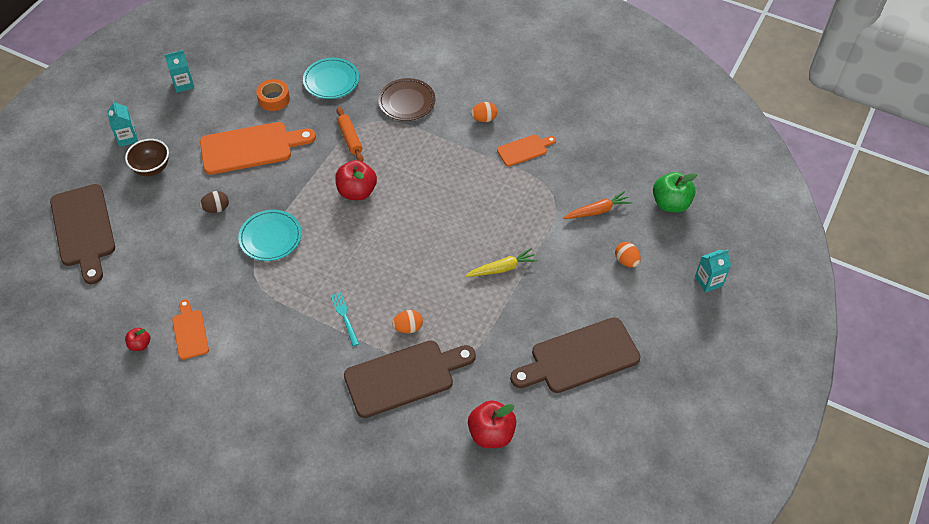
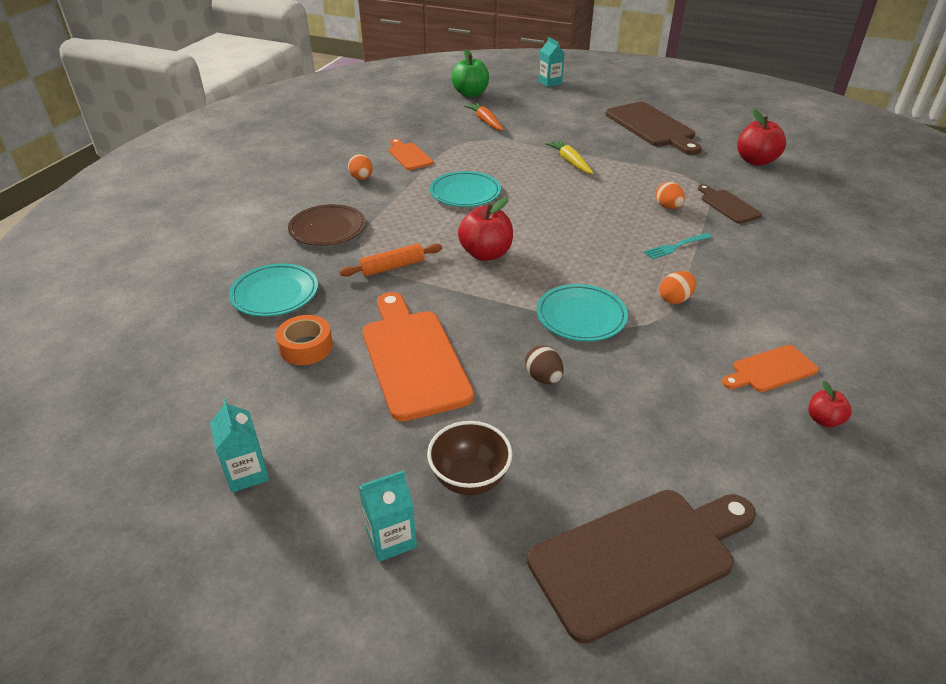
camera: 95 degrees left, 15 degrees down
brown cutting board [344,340,476,418] -> brown cutting board [698,184,762,224], size x0.53
orange egg [615,242,641,267] -> orange egg moved to [659,271,696,304]
none -> turquoise plate [430,171,501,207]

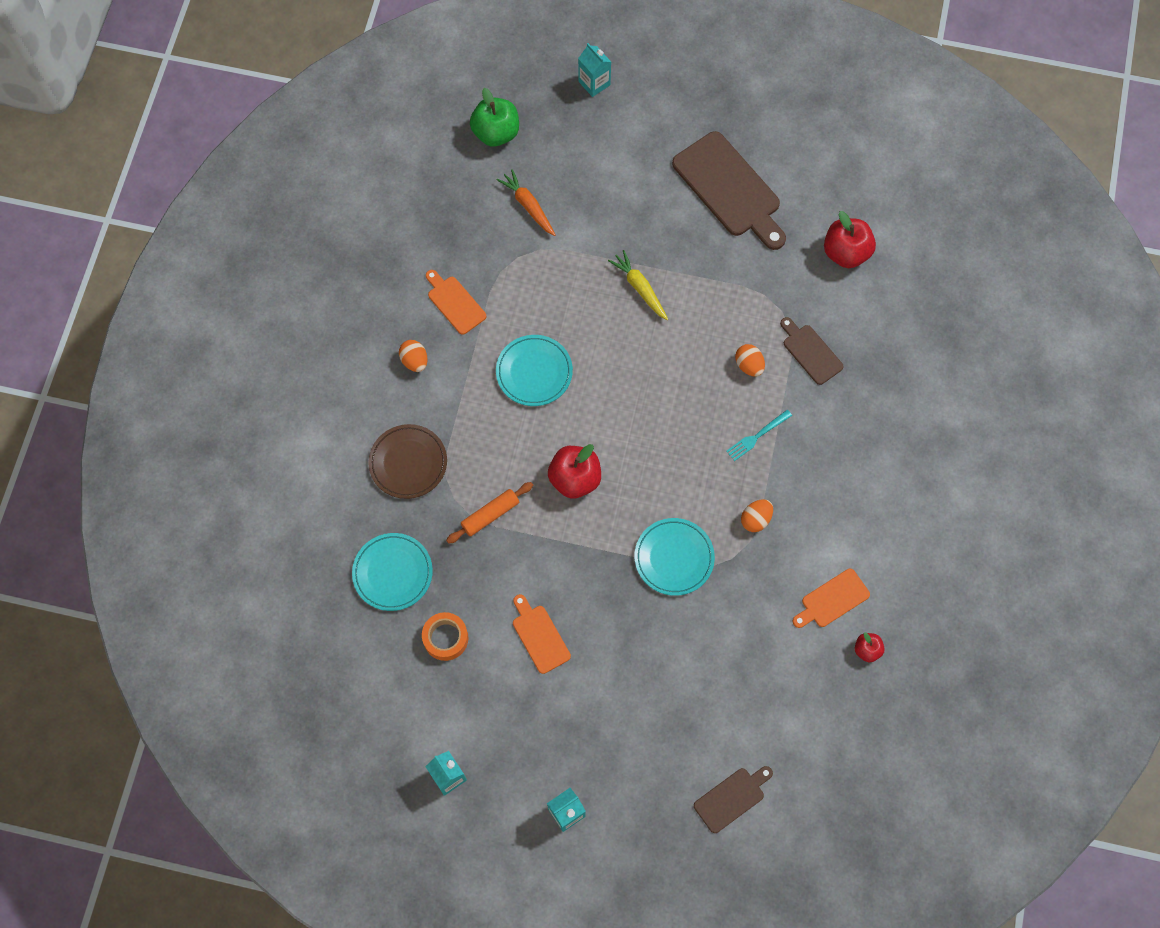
camera: 10 degrees left, 30 degrees up
orange cutting board [362,292,474,421] -> orange cutting board [513,594,571,674], size x0.53
brown bowl [427,421,512,495] -> none
brown egg [525,346,564,384] -> none
brown cutting board [527,490,756,644] -> brown cutting board [694,766,773,833], size x0.53

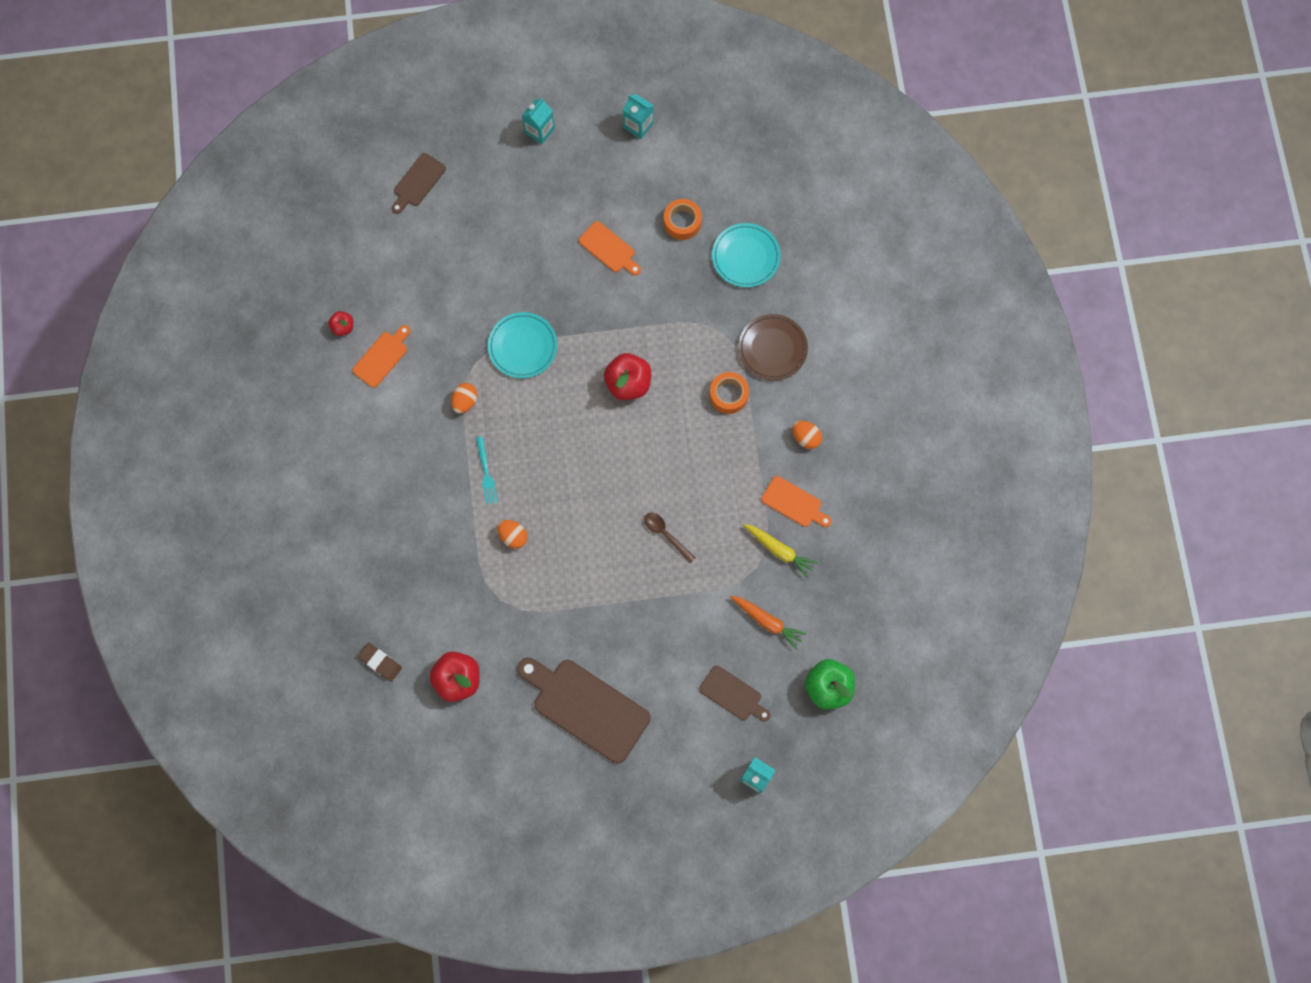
camera: 160 degrees right, 5 degrees up
orange rolling pin [446,482,533,544] -> none
turquoise plate [496,335,573,406] -> none
yellow carrot [608,250,668,320] -> yellow carrot moved to [743,524,818,578]
turquoise fork [726,410,792,461] -> turquoise fork turned 135 degrees clockwise [476,437,498,504]
brown cutting board [780,317,844,385] -> brown cutting board moved to [699,665,771,721]
none -> brown eraser [358,643,402,682]
none -> brown spoon [644,512,696,564]
none -> orange tape [710,372,749,414]

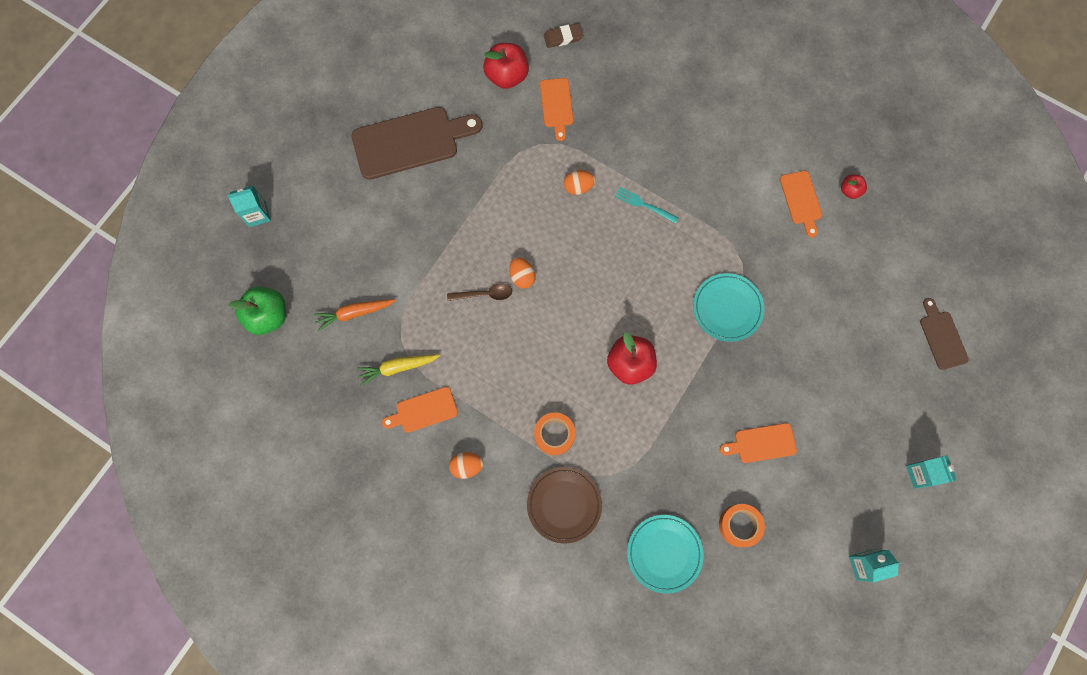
camera: 130 degrees right, 0 degrees up
orange egg [451,383,477,413] -> orange egg moved to [509,257,536,289]
brown cutting board [699,665,771,721] -> none
none -> orange cutting board [540,78,574,141]

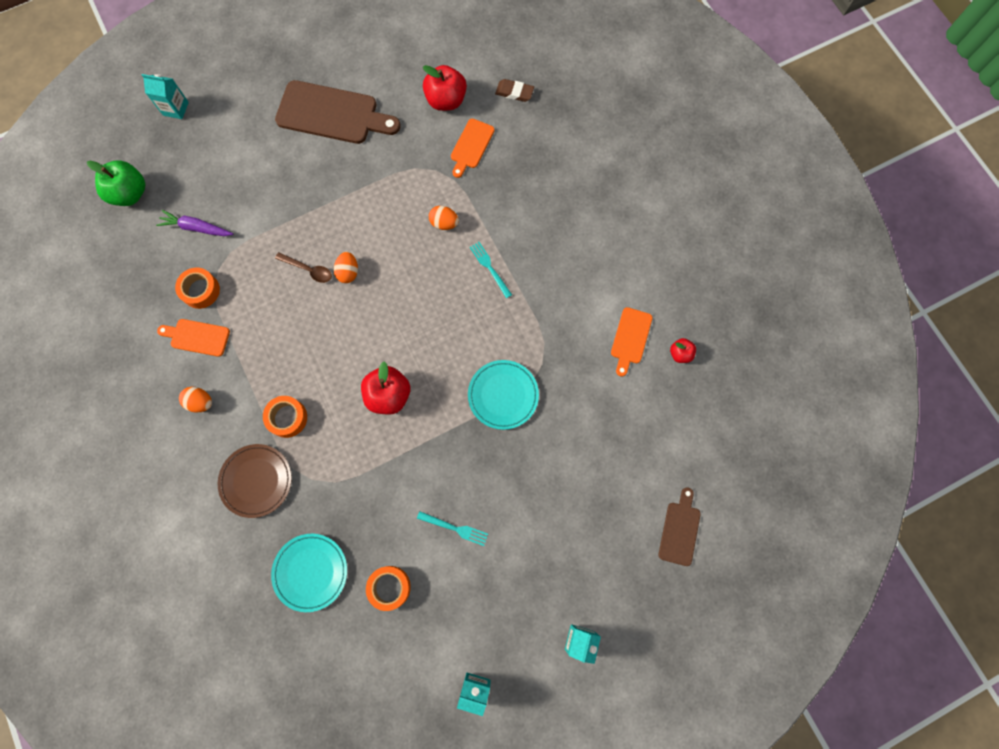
camera: 30 degrees right, 0 degrees up
orange carrot [313,299,396,331] -> purple carrot [156,210,233,236]
yellow carrot [356,354,440,386] -> orange tape [175,268,220,309]
orange cutting board [720,423,797,463] -> turquoise fork [417,511,488,546]

